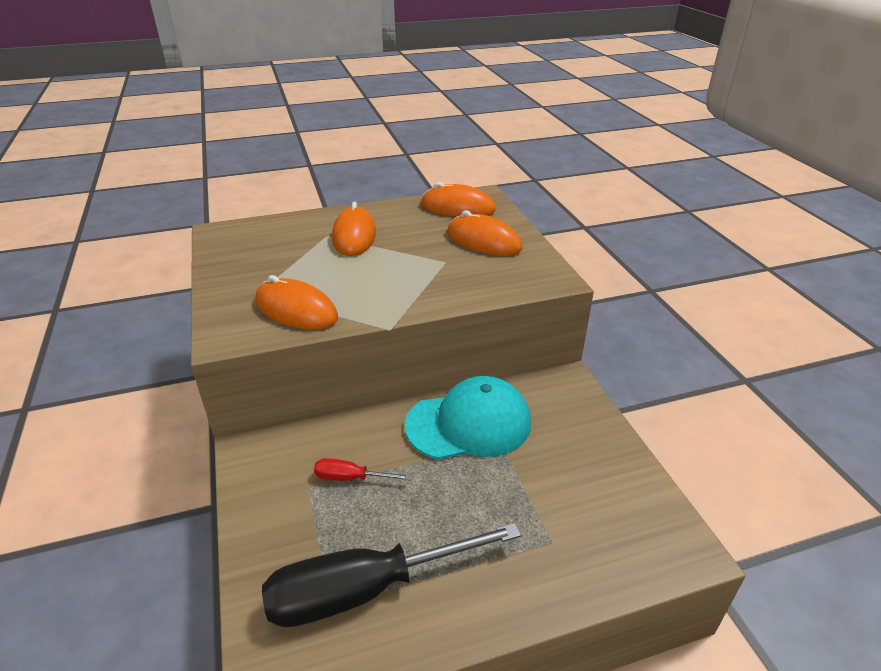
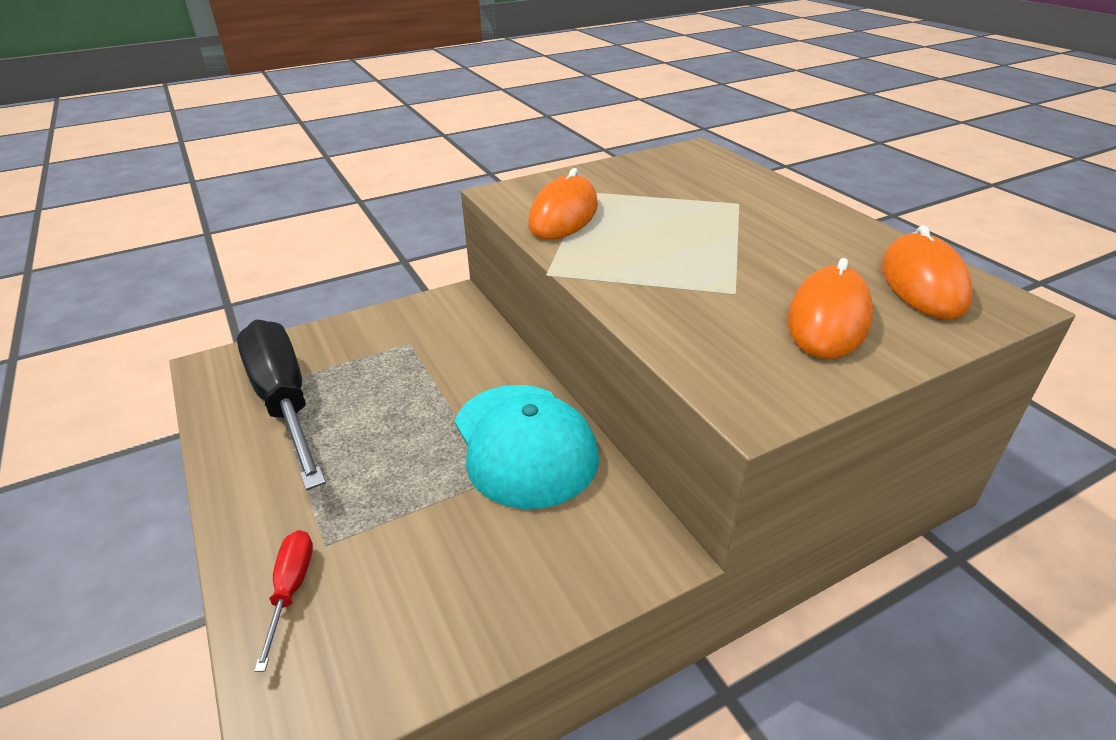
camera: 80 degrees right, 0 degrees up
red screwdriver [314,458,411,481] -> red screwdriver moved to [254,530,313,672]
orange mouse [332,202,376,256] -> none

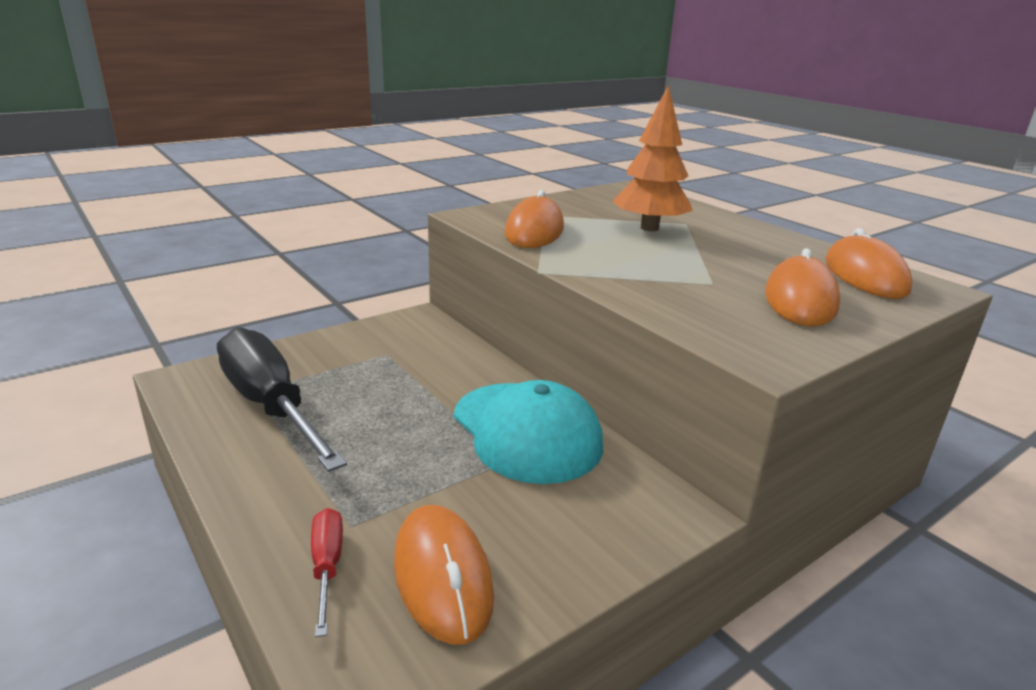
camera: 10 degrees left, 10 degrees down
none -> orange mouse [394,505,494,645]
none -> orange tree [612,85,693,231]

